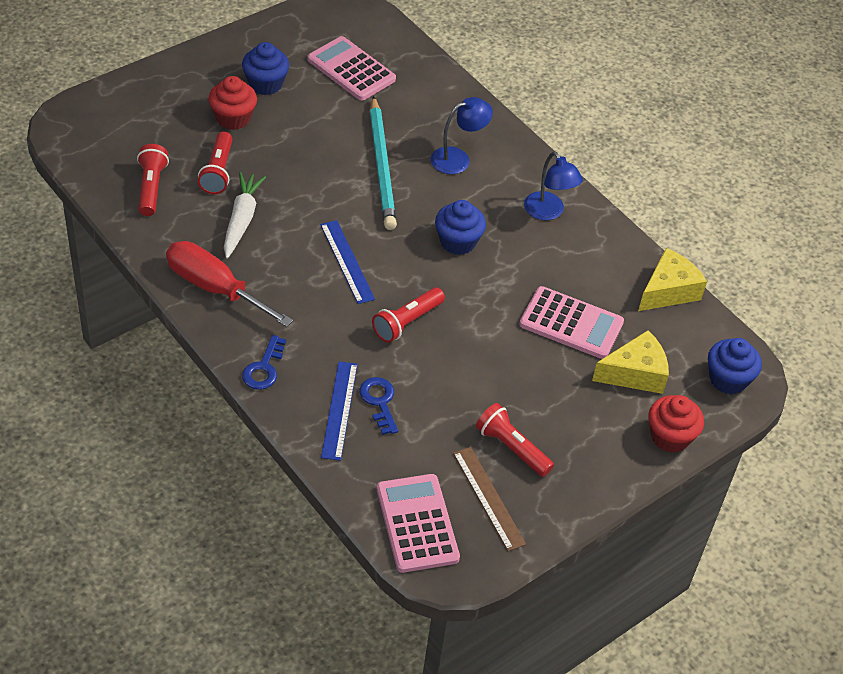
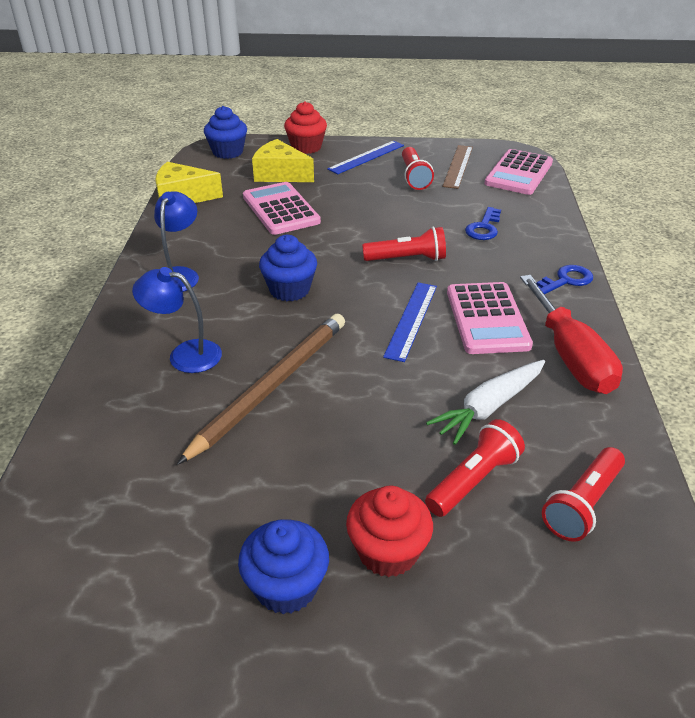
camera: 135 degrees left, 10 degrees down
pink calculator [308,36,396,101] -> pink calculator moved to [447,282,533,354]
blue ruler [321,361,358,461] -> blue ruler moved to [327,141,404,174]
turquoise pencil [370,96,397,230] -> brown pencil [177,314,345,465]

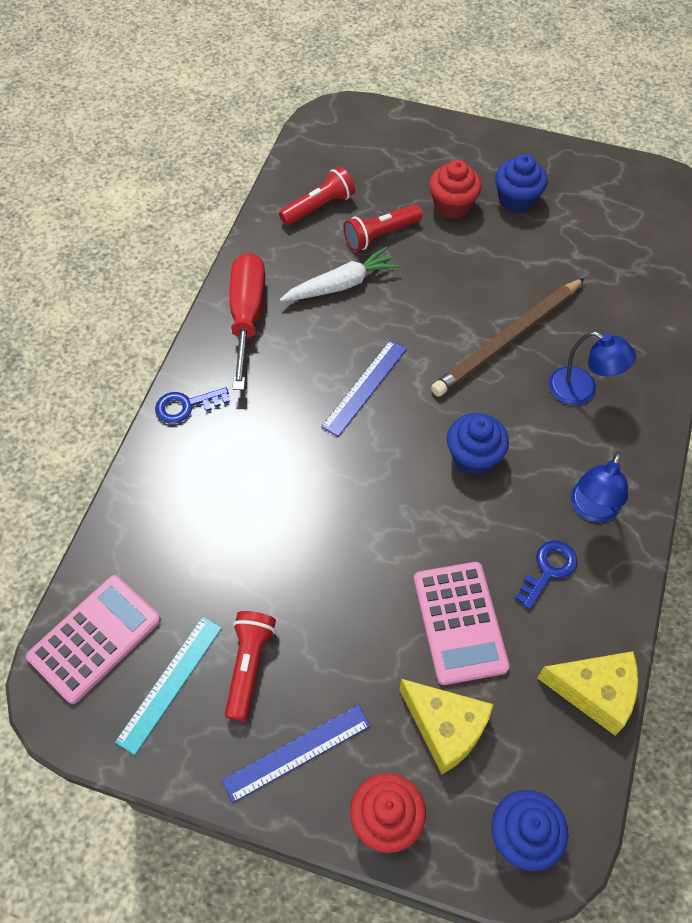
camera: 165 degrees left, 20 degrees up
red flashlight [362,227,446,261] -> none
brown ruler [442,145,473,189] -> turquoise ruler [115,617,222,755]
pink calculator [447,282,533,354] -> none
blue key [465,207,501,240] -> blue key moved to [515,541,577,610]

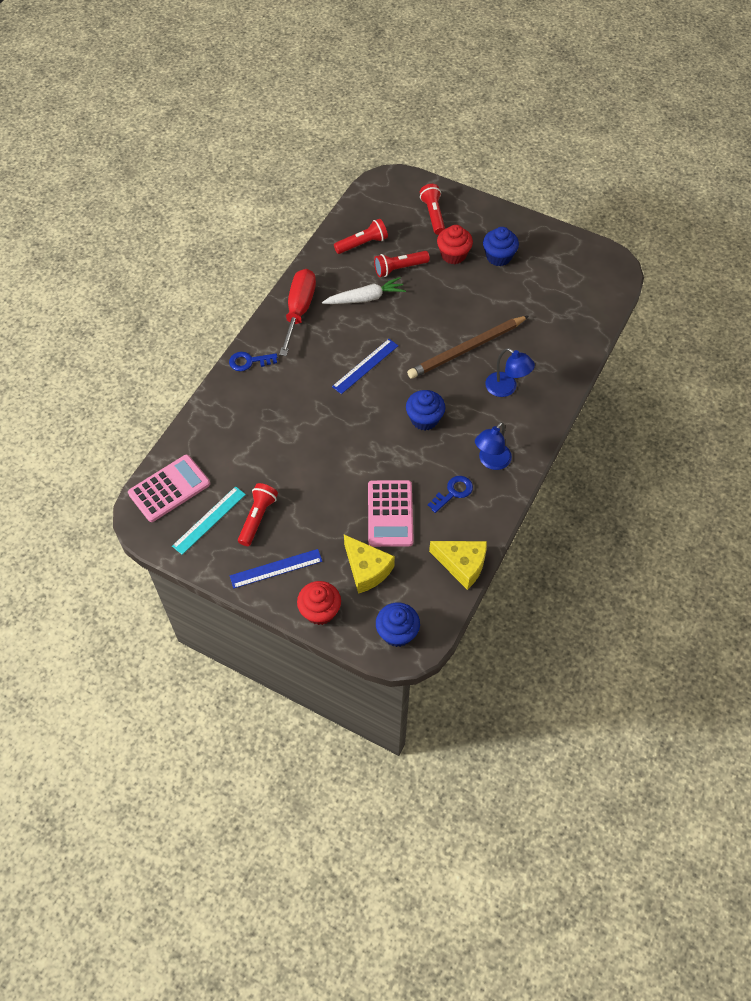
camera: 10 degrees right, 0 degrees up
none -> red flashlight [420,184,445,235]

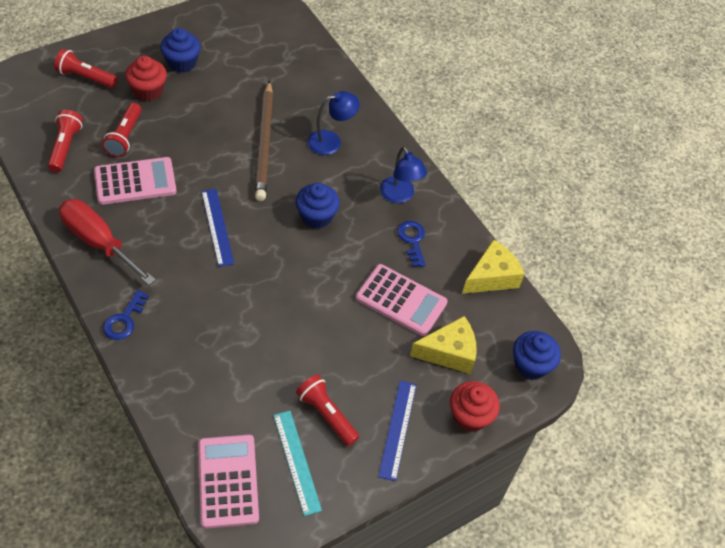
camera: 65 degrees left, 5 degrees down
white carrot [322,277,406,304] -> pink calculator [94,157,177,205]

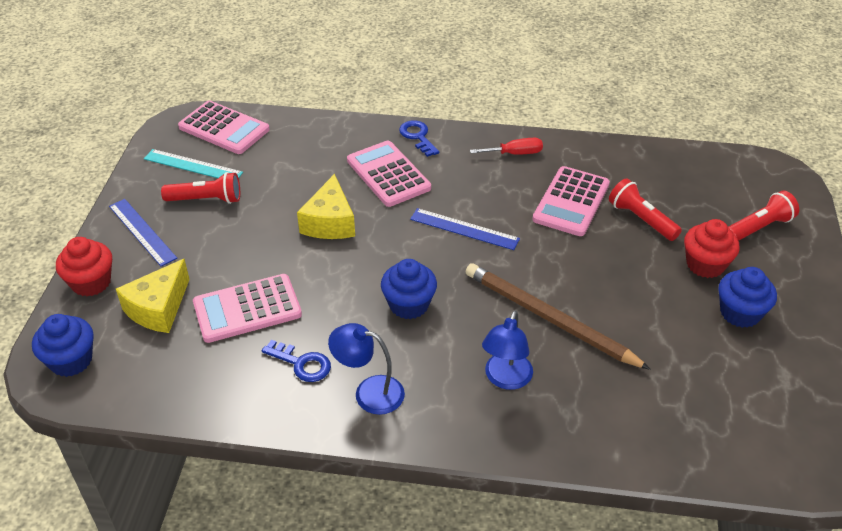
camera: 135 degrees right, 10 degrees down
red flashlight [48,110,83,172] -> none
red screwdriver [59,199,156,285] -> red screwdriver [470,138,543,155], size x0.54
yellow cheese [462,239,524,294] -> yellow cheese moved to [297,174,355,239]
none -> pink calculator [347,141,431,207]

